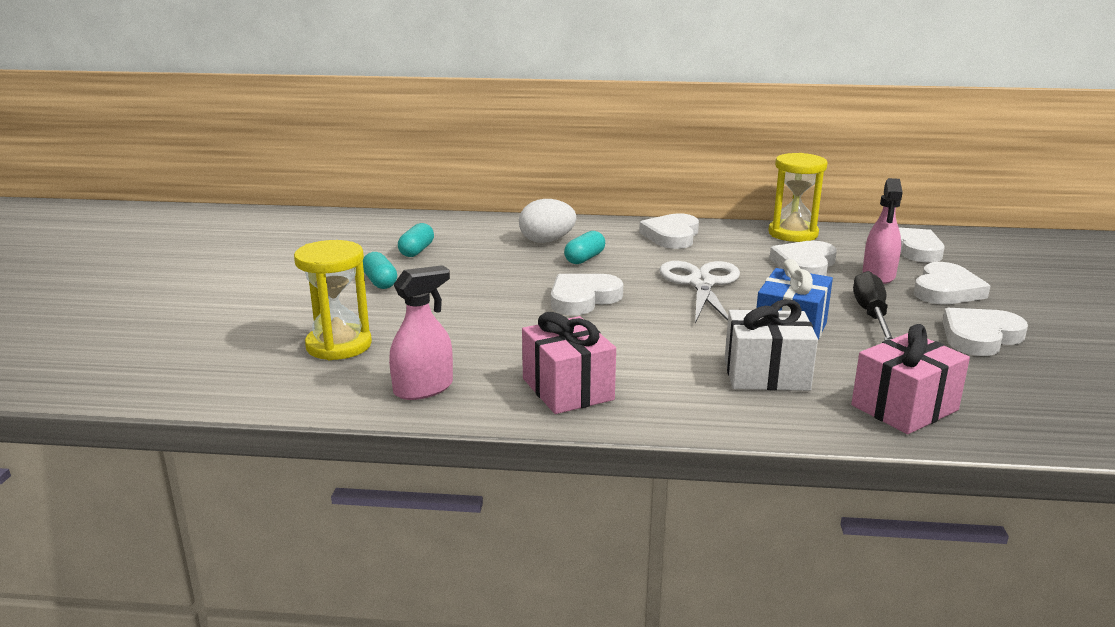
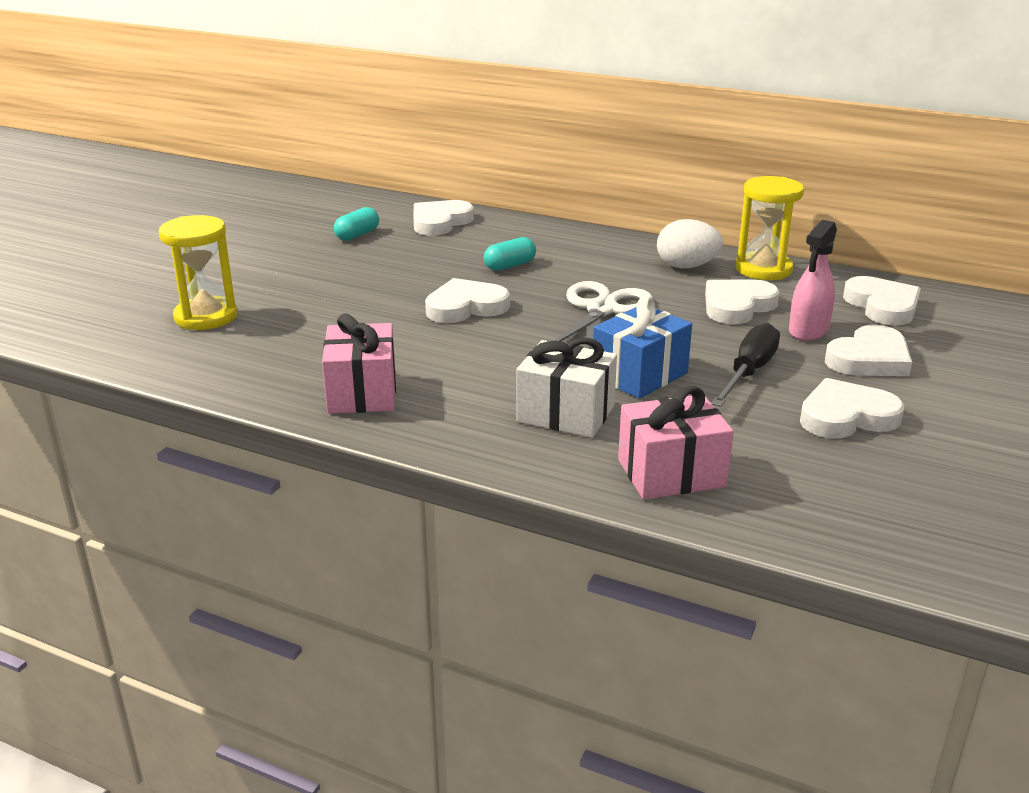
camera: 20 degrees right, 5 degrees up
turquoise capsule [363,252,397,289] -> none
pink spray bottle [389,265,453,400] -> none
white egg [519,199,576,243] -> white egg moved to [657,219,723,268]
white heart [639,213,699,249] -> white heart moved to [414,200,474,236]

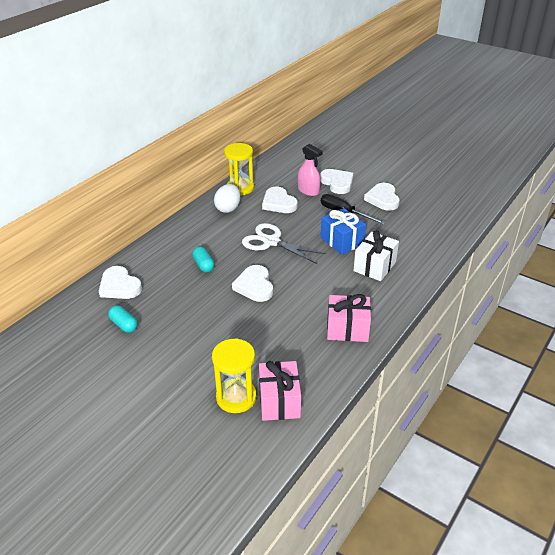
camera: 80 degrees left, 10 degrees up
pink gift [618,386,734,500] -> pink gift moved to [259,361,301,421]
white heart [843,276,921,325] -> none

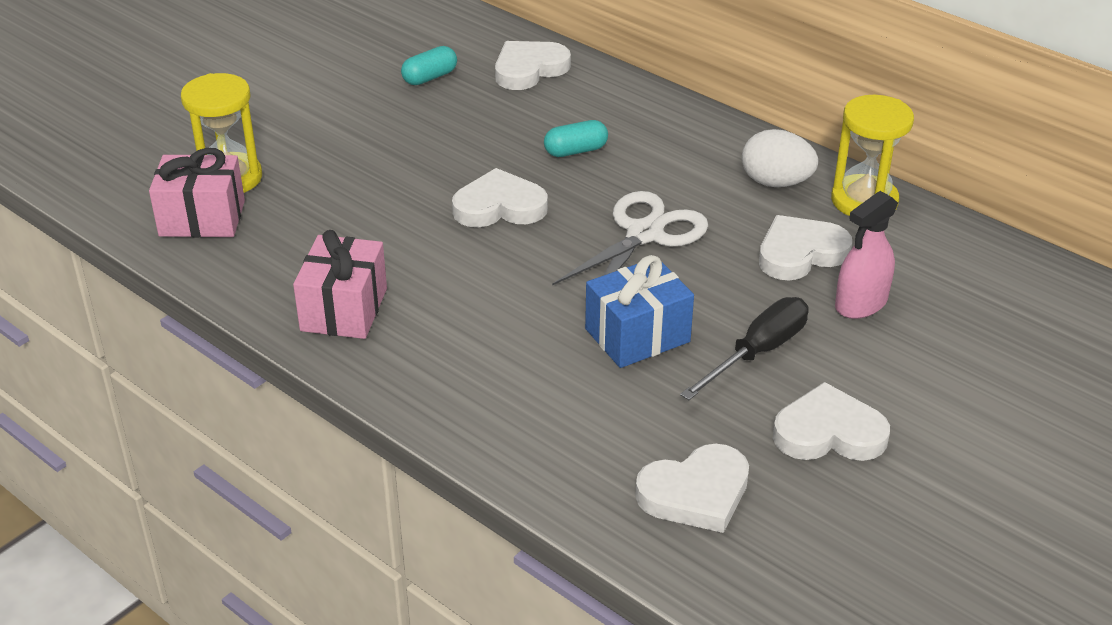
camera: 95 degrees right, 0 degrees up
white heart [320,169,353,194] -> white heart moved to [635,443,749,533]
white gift [354,230,399,281] -> none

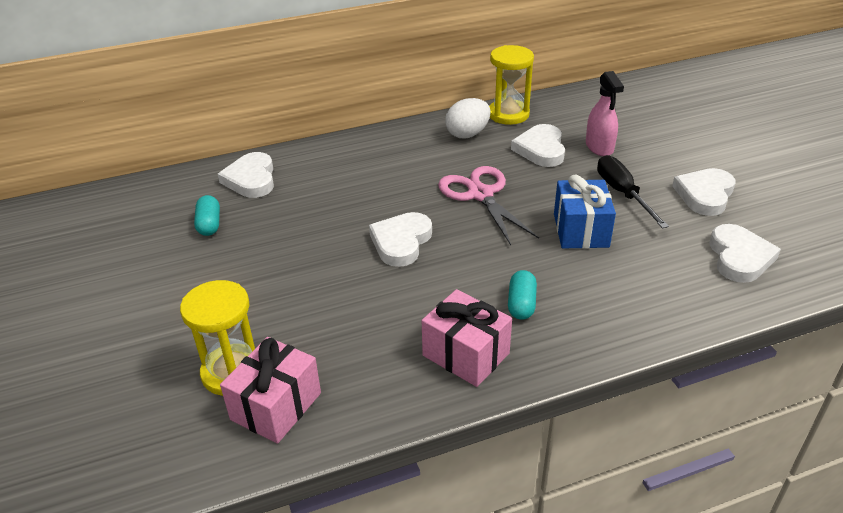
camera: 60 degrees left, 0 degrees up
turquoise capsule [544,120,608,157] -> turquoise capsule moved to [508,270,537,320]
white scissors [552,191,708,285] -> pink scissors [438,166,539,245]

